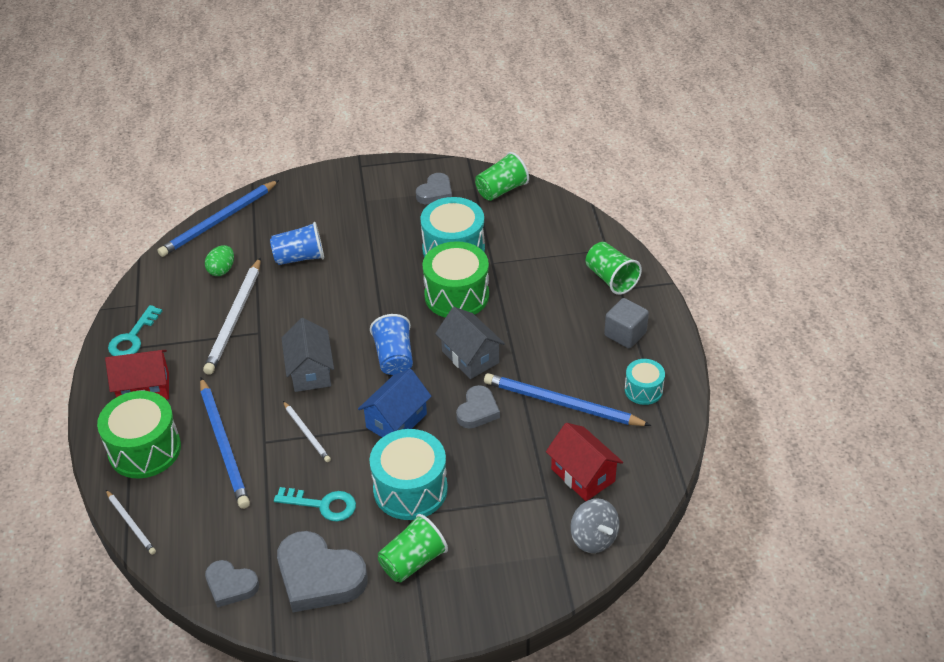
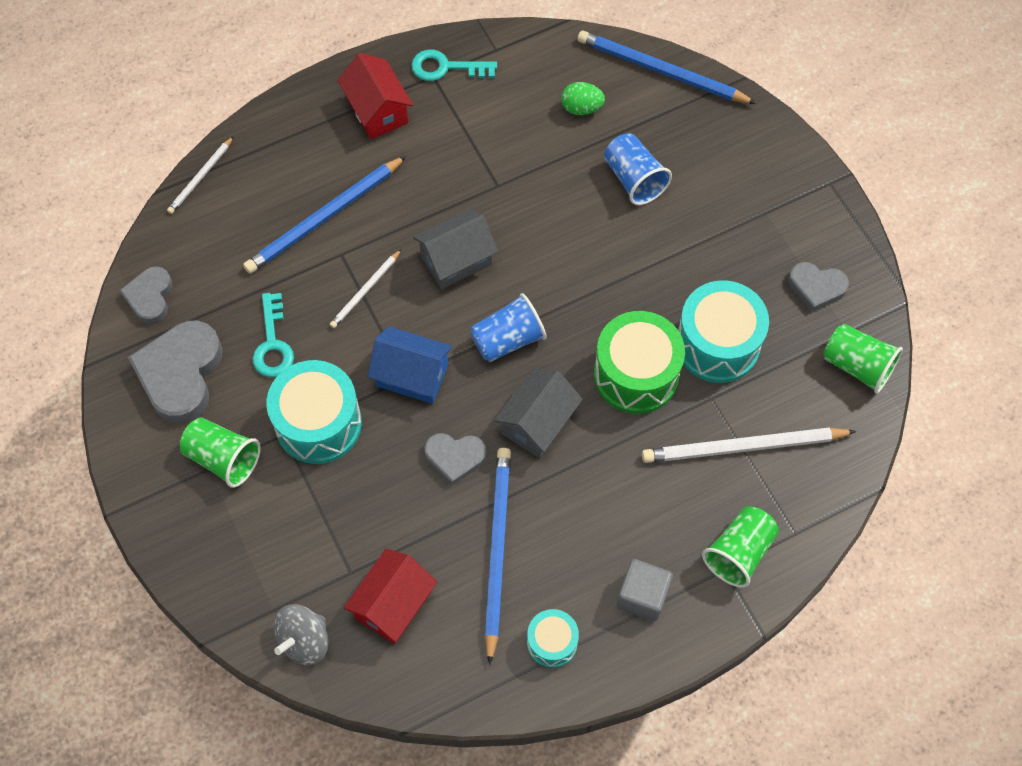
camera: 70 degrees right, 20 degrees up
green drum [97,391,181,478] -> none
white pencil [203,257,261,375] -> white pencil moved to [642,427,856,463]

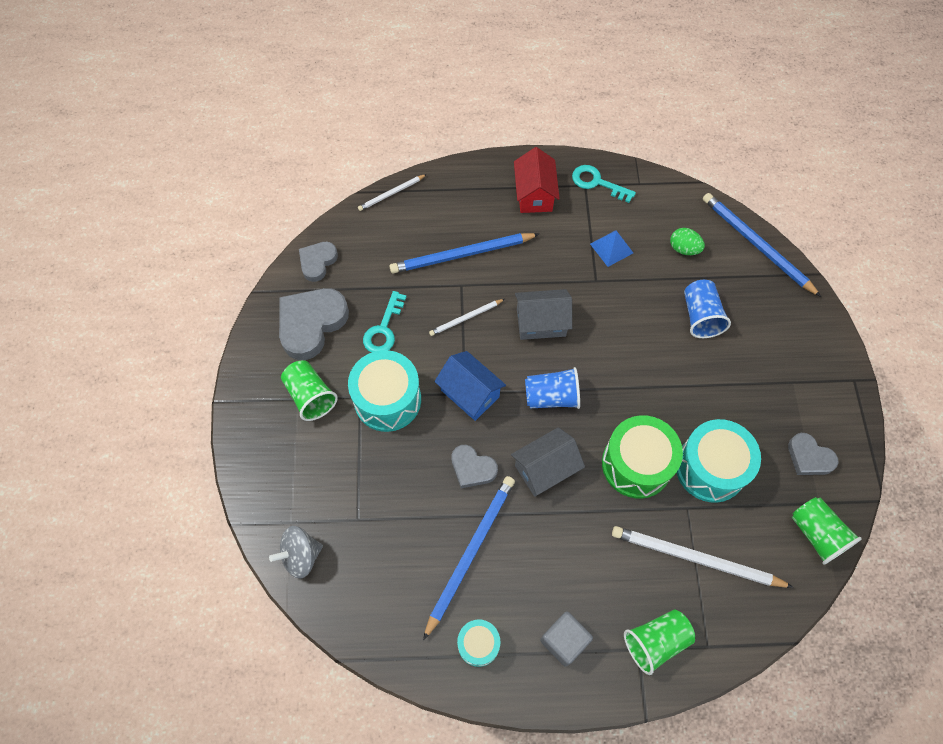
camera: 25 degrees right, 0 degrees up
red house [344,549,437,644] -> none
none -> blue pyramid [590,230,633,267]

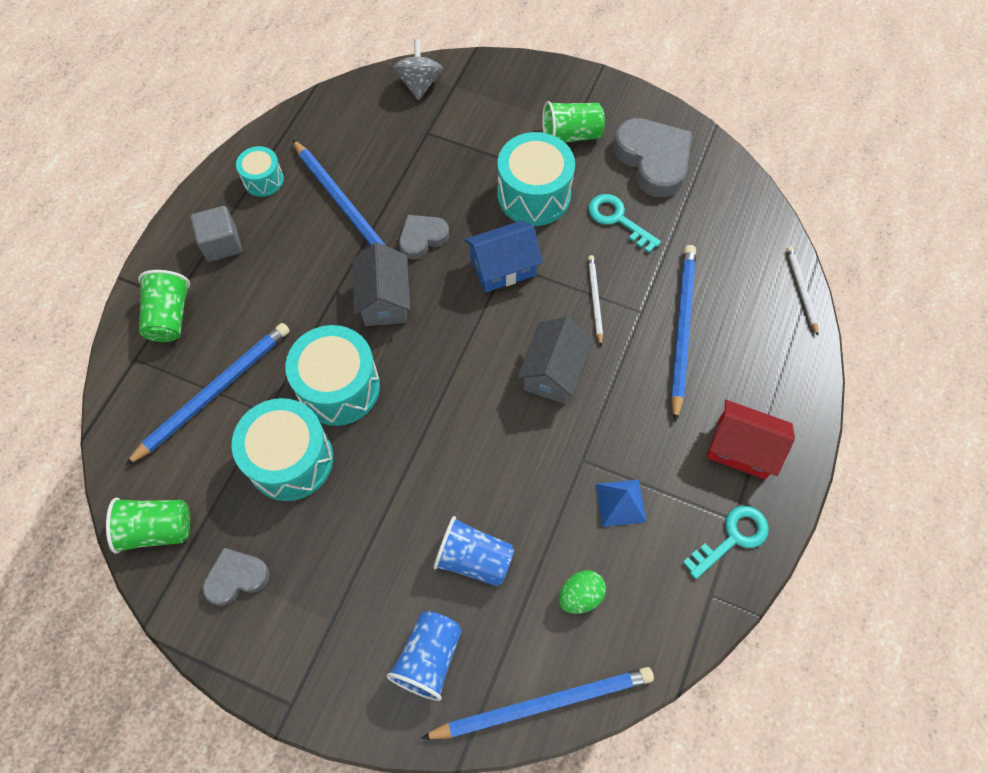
camera: 115 degrees right, 0 degrees up
grey heart [299,242,338,282] -> none
blue cup [525,367,580,409] -> blue cup moved to [386,611,462,701]
green drum [602,415,683,499] -> turquoise drum [285,325,380,426]
white pencil [612,526,794,588] -> blue pencil [125,323,290,466]

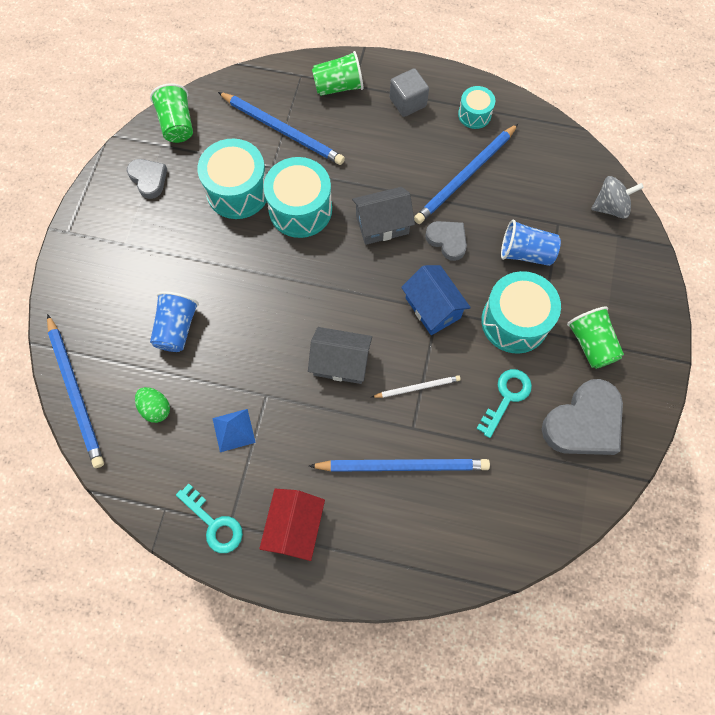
camera: 80 degrees right, 5 degrees up
blue cup [386,611,462,701] -> blue cup moved to [501,220,561,266]
white pencil [787,246,818,336] -> none

